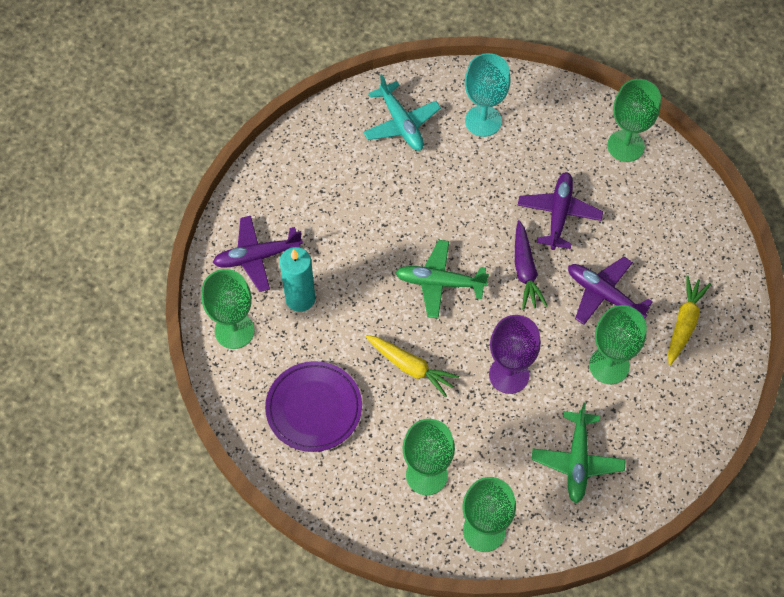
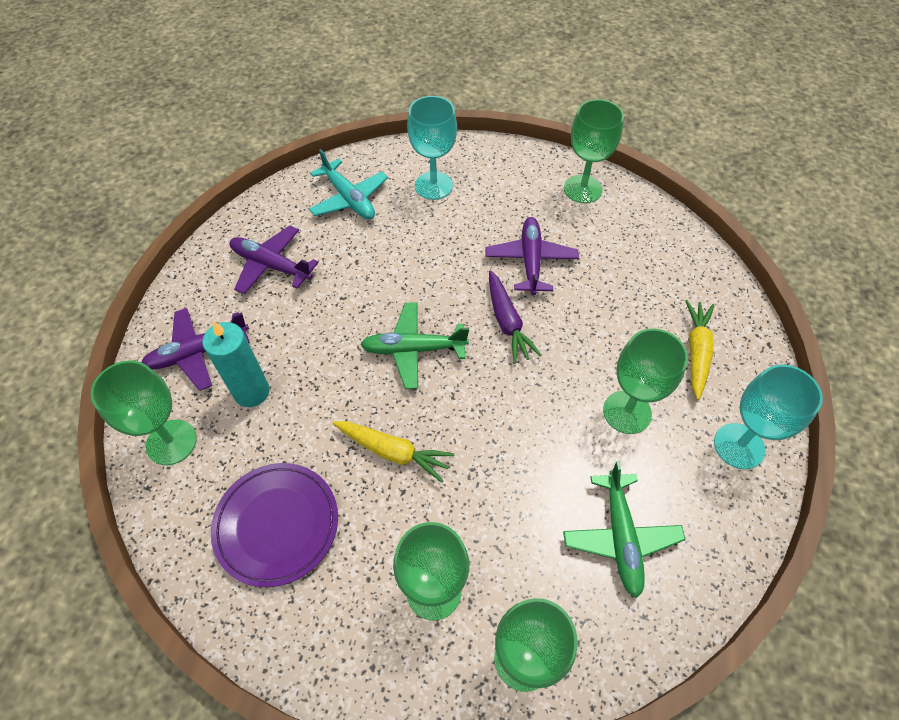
camera: 10 degrees left, 5 degrees down
purple goblet [489,315,541,394] -> none
purple plane [568,257,653,325] -> purple plane moved to [229,226,319,294]
none -> turquoise goblet [714,364,823,469]

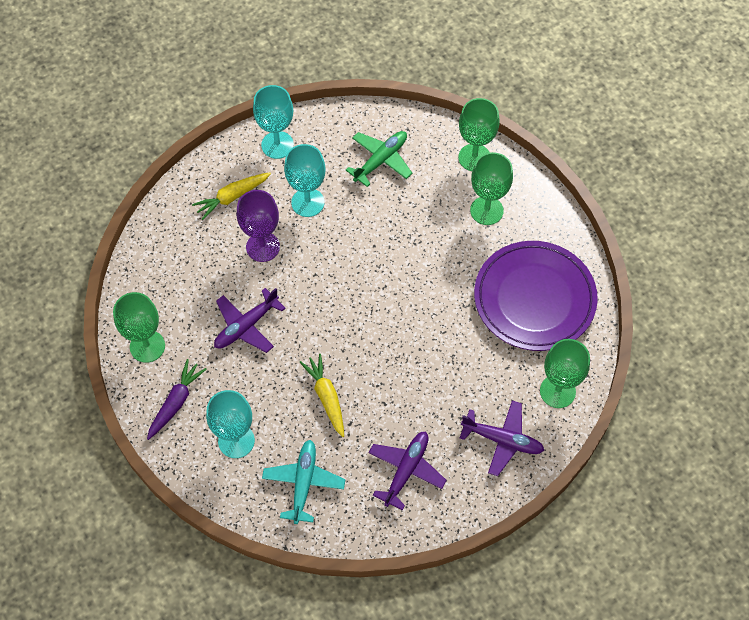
camera: 135 degrees left, 5 degrees up
turquoise candle [202,321,269,407] -> none
purple plate [211,463,338,587] -> purple plate [474,241,598,351], size x1.50
purple plane [229,226,319,294] -> purple plane turned 135 degrees counterclockwise [368,432,447,510]
yellow carrot [333,421,454,483] -> yellow carrot moved to [300,354,344,437]
green plane [360,302,469,389] -> none
purple carrot [489,270,542,364] -> purple carrot moved to [147,359,207,440]
green goblet [603,328,688,434] -> turquoise goblet [284,144,326,217]
none -> purple goblet [237,190,280,262]

